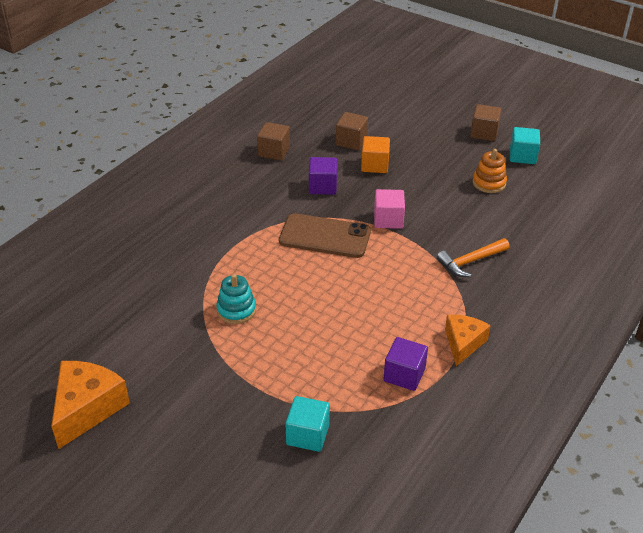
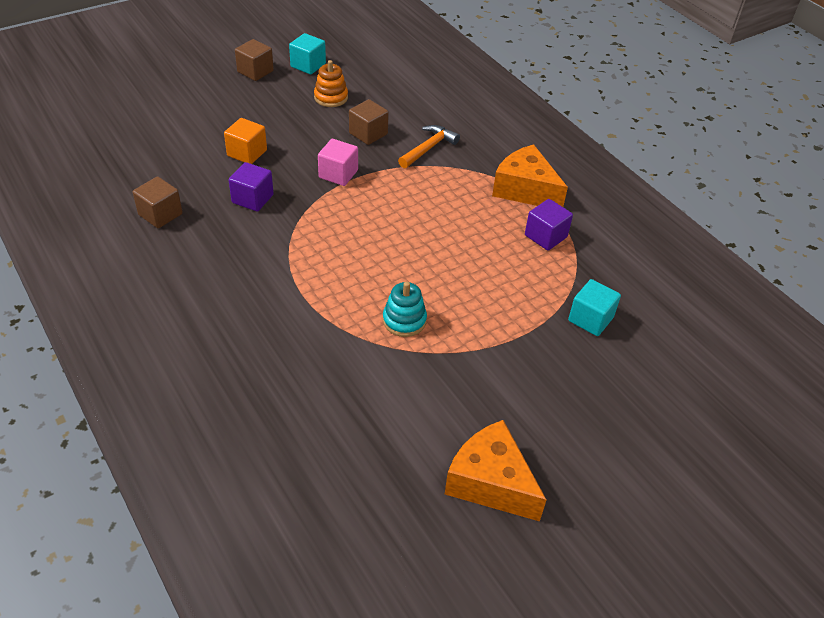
camera: 70 degrees left, 5 degrees up
brown phone [279,213,371,258] -> none
brown cube [336,112,368,150] -> brown cube moved to [349,99,389,145]
orange hammer [437,238,510,277] -> orange hammer turned 135 degrees counterclockwise [398,125,460,168]
orange cheese [445,315,491,366] -> orange cheese [492,144,568,207], size x1.53

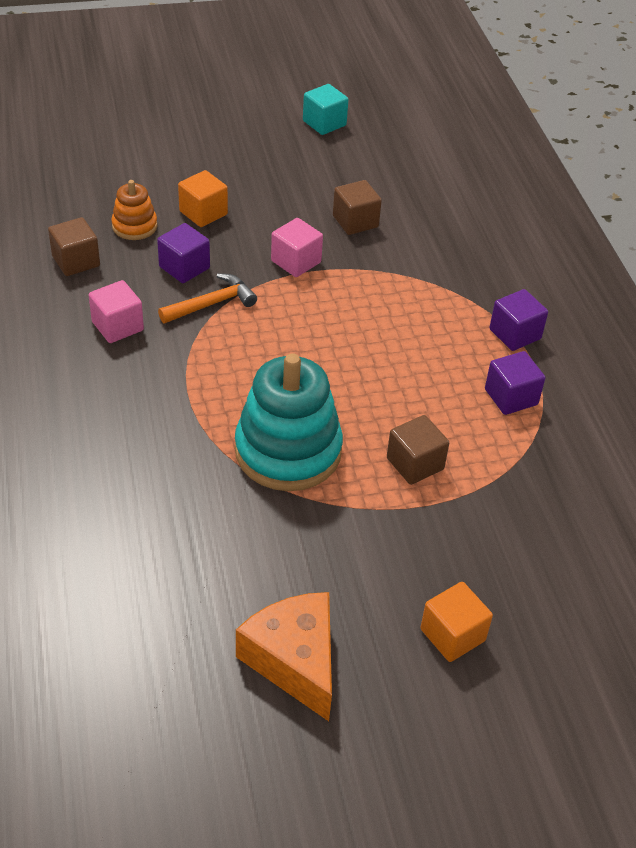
camera: 20 degrees right, 0 degrees up
brown cube [235,39,274,81] -> brown cube moved to [387,415,449,485]
orange stacking toy [314,60,348,107] -> orange stacking toy moved to [111,180,157,240]
turquoise stacking toy [383,282,427,337] -> turquoise stacking toy [235,353,343,491], size x2.00
orange hammer [398,125,460,168] -> orange hammer moved to [158,273,257,324]
orange cheese [492,144,568,207] -> purple cube [489,289,548,351]
turquoise cube [568,279,621,336] -> none
none -> pink cube [89,280,144,343]
none -> orange cube [420,582,493,662]

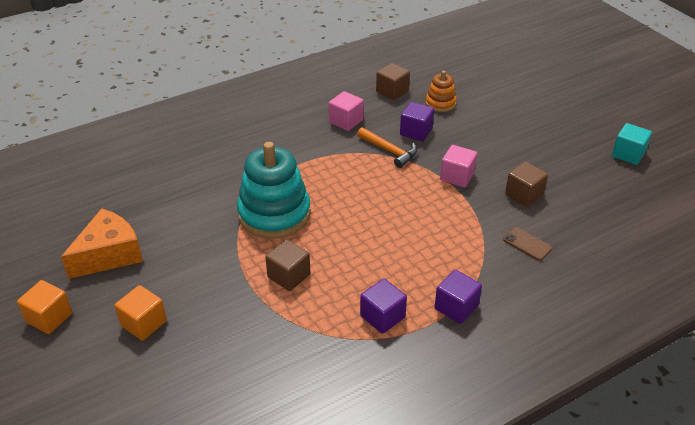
camera: 75 degrees right, 5 degrees down
orange cube [178,170,228,227] -> orange cube moved to [17,280,72,334]
none -> brown phone [503,227,552,261]

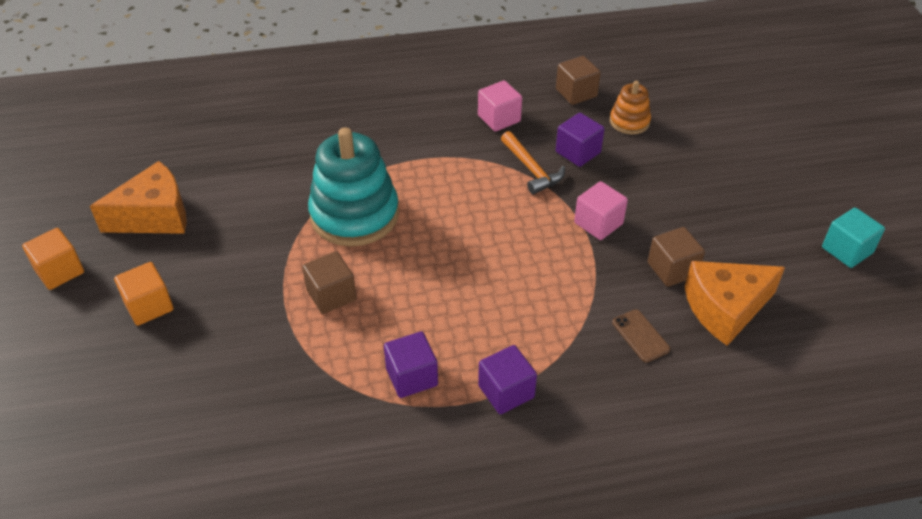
camera: 20 degrees right, 5 degrees up
none -> orange cheese [685,261,785,346]

